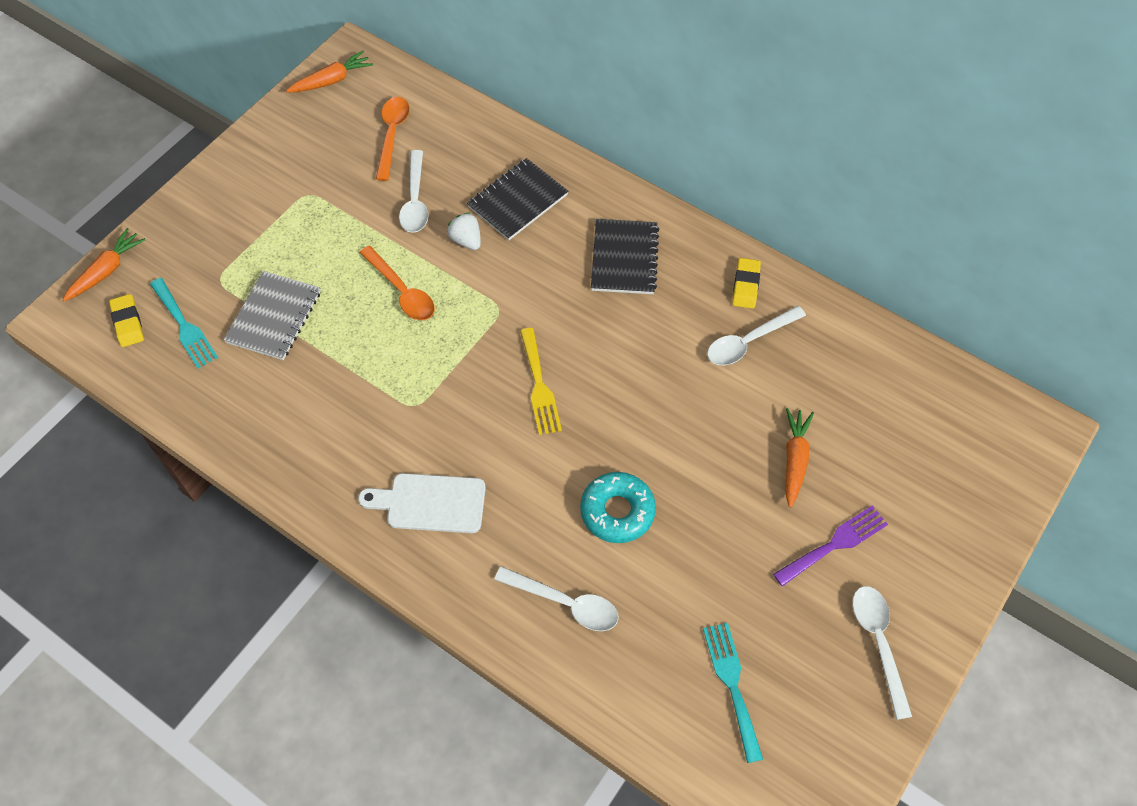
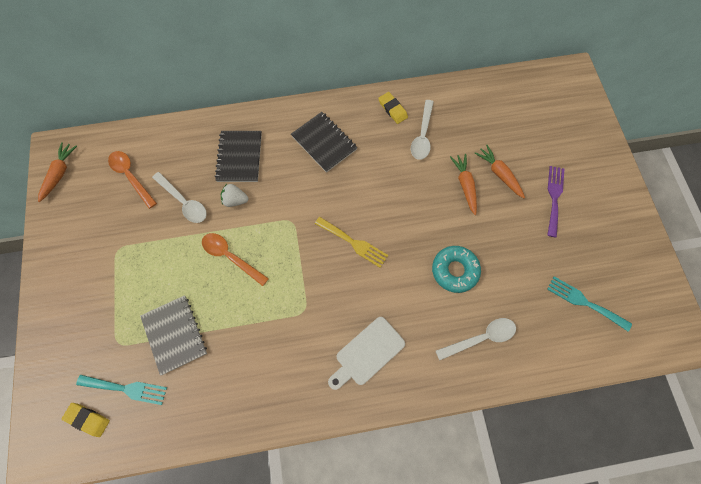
camera: 45 degrees left, 10 degrees up
orange carrot [63,228,146,301] -> orange carrot moved to [450,154,477,215]
orange spoon [360,246,435,320] -> orange spoon turned 150 degrees counterclockwise [202,233,269,286]
white spoon [852,586,912,720] -> none

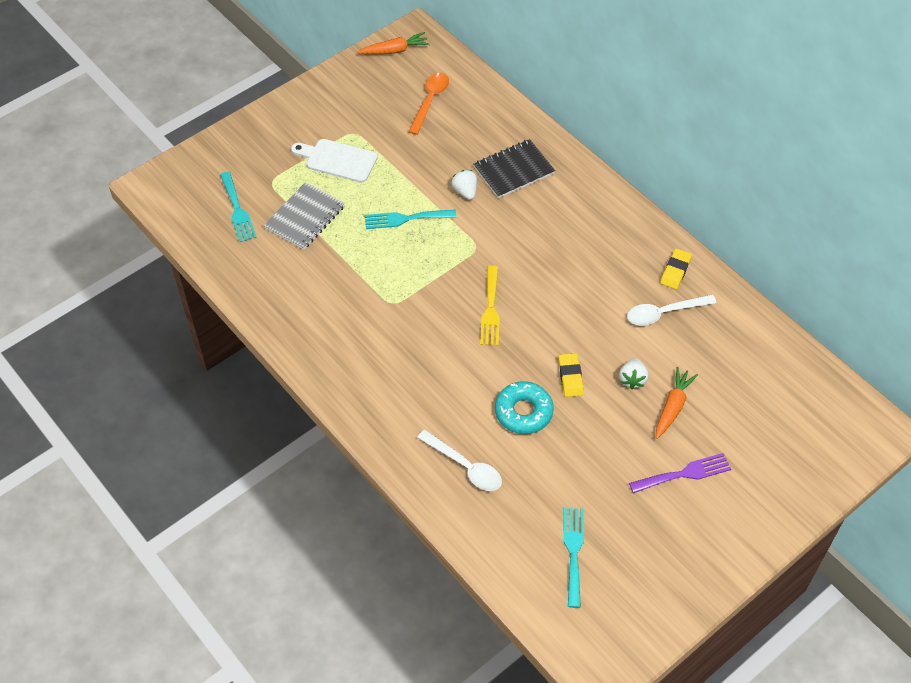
camera: 60 degrees right, 15 degrees down
yellow eraser [62,403,110,437] -> yellow eraser moved to [558,353,584,397]
white spoon [152,172,207,223] -> none
orange spoon [202,233,269,286] -> turquoise fork [365,210,456,229]
black notebook [291,112,358,173] -> none
white cutting board [328,317,405,390] -> white cutting board moved to [291,139,378,183]
orange carrot [450,154,477,215] -> white strawberry [619,358,648,389]

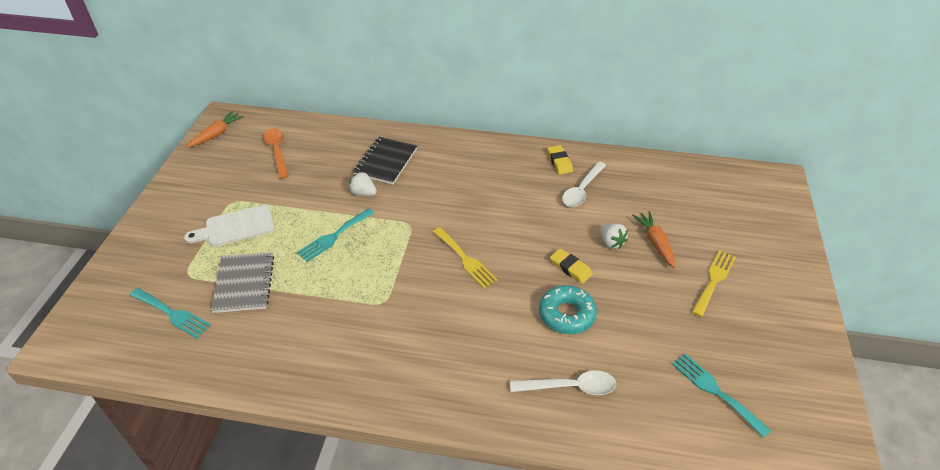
camera: 40 degrees left, 10 degrees down
purple fork [629,453,731,493] -> yellow fork [692,250,736,317]

